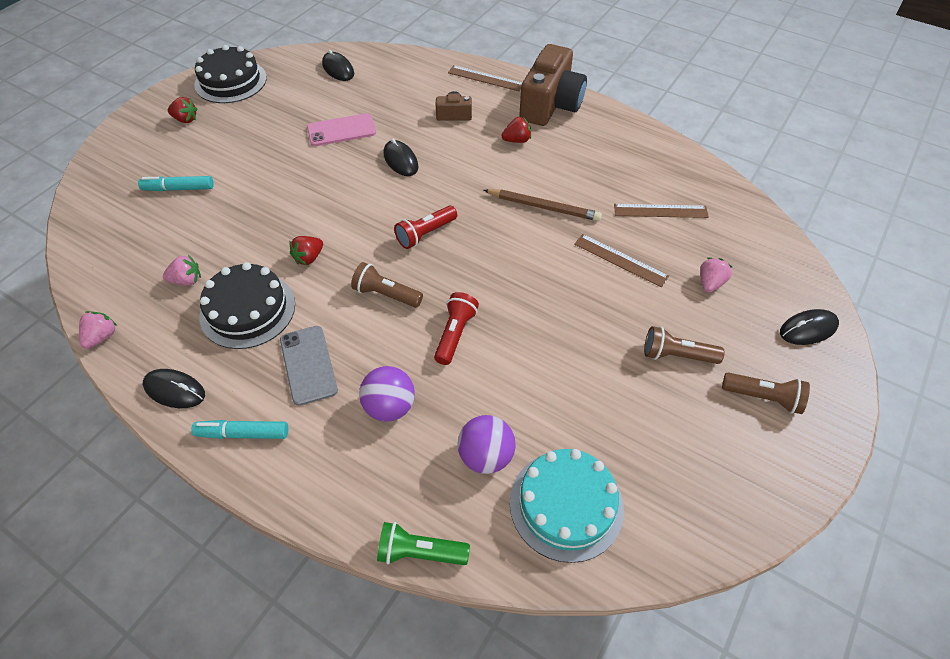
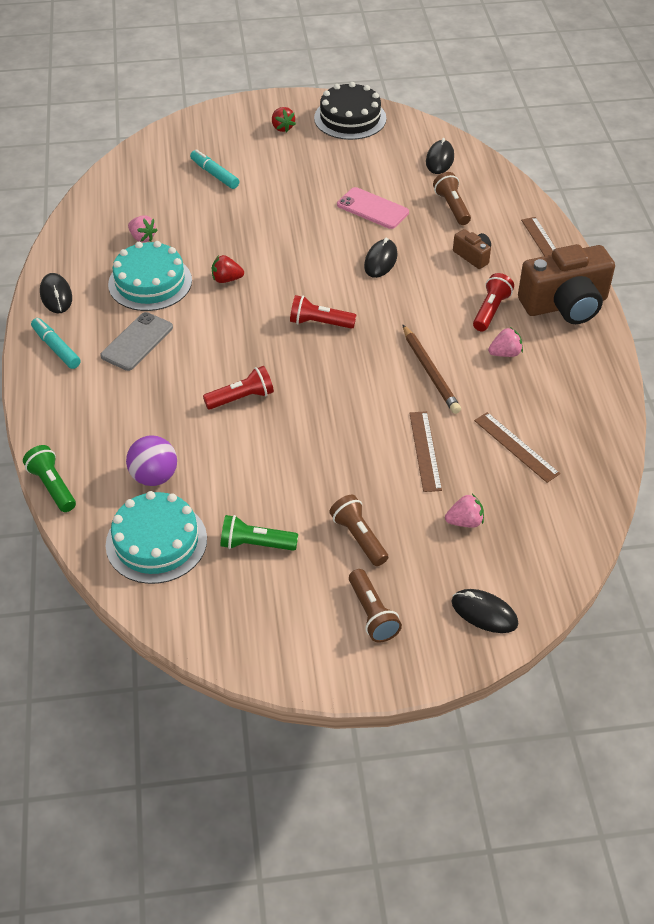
camera: 50 degrees right, 5 degrees down
pink strawberry [79,311,117,349] -> pink strawberry moved to [488,327,523,357]
black cake [199,262,295,349] -> turquoise cake [108,241,192,311]
brown flashlight [351,262,423,308] -> brown flashlight moved to [433,172,471,225]
purple ball [359,366,415,422] -> none
red strawberry [501,116,531,143] -> red flashlight [473,273,514,331]
none -> green flashlight [220,515,298,551]

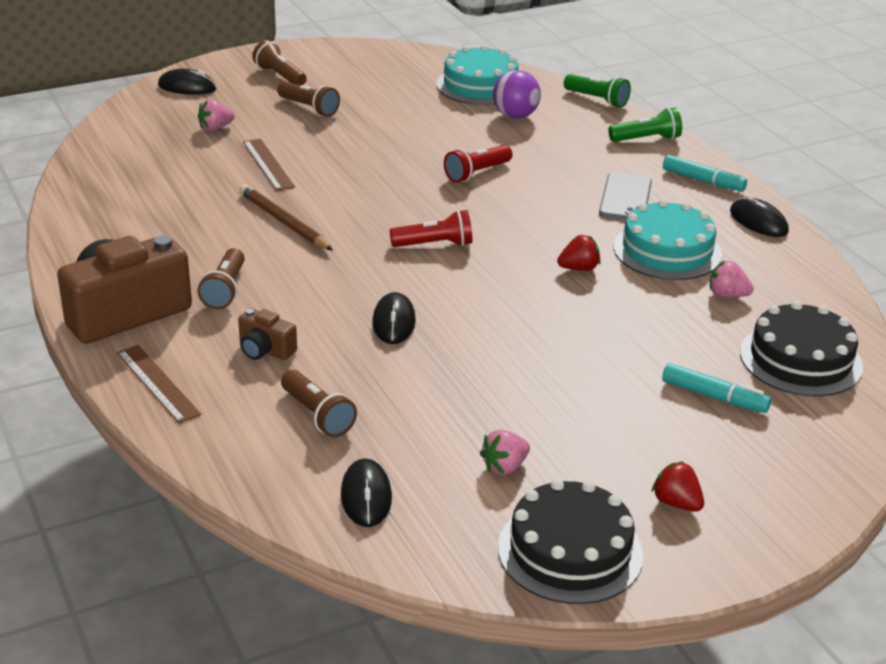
camera: 160 degrees right, 15 degrees down
green flashlight [220,515,298,551] -> green flashlight moved to [608,108,682,142]
pink phone [337,187,409,229] -> none
red flashlight [473,273,514,331] -> brown flashlight [197,248,245,309]
brown ruler [474,412,560,483] -> none
pink strawberry [488,327,523,357] -> pink strawberry moved to [480,430,530,475]
none -> black cake [740,301,863,396]

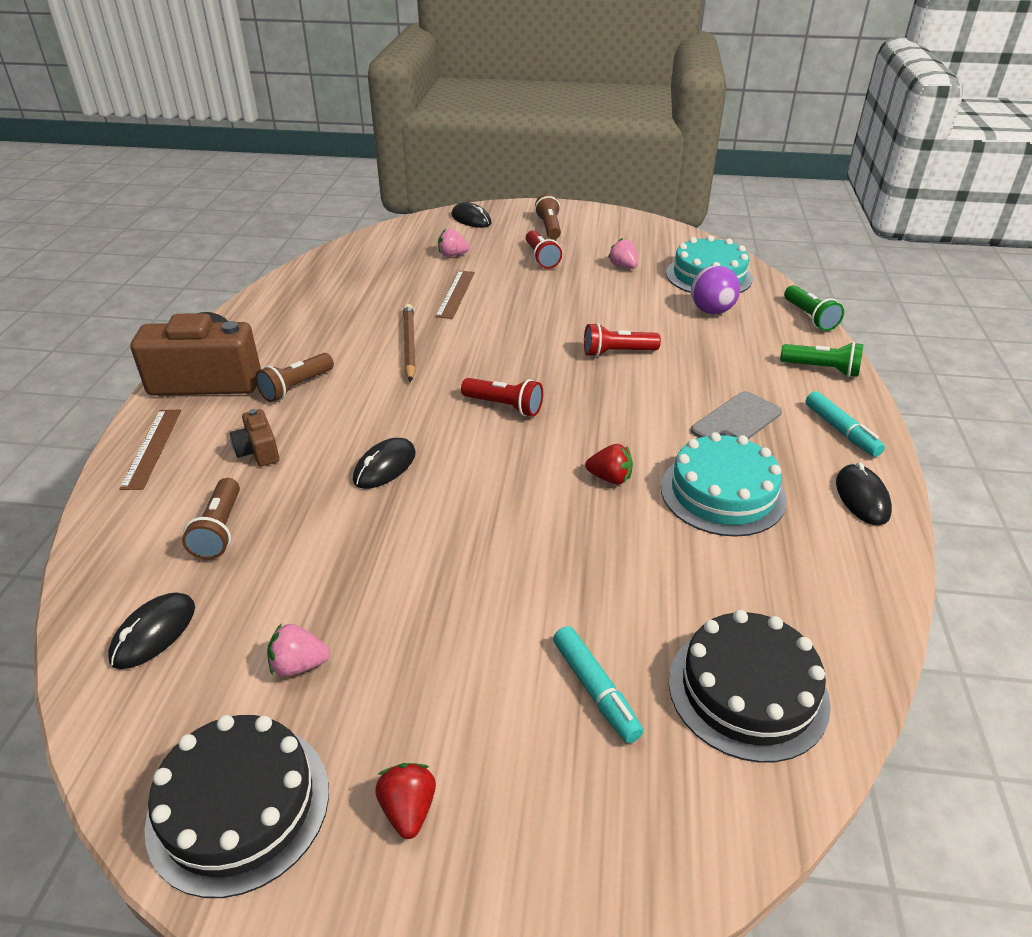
camera: 35 degrees right, 5 degrees up
brown flashlight [277,81,340,117] -> red flashlight [526,230,562,269]
pink strawberry [710,261,754,297] -> pink strawberry moved to [608,238,638,269]

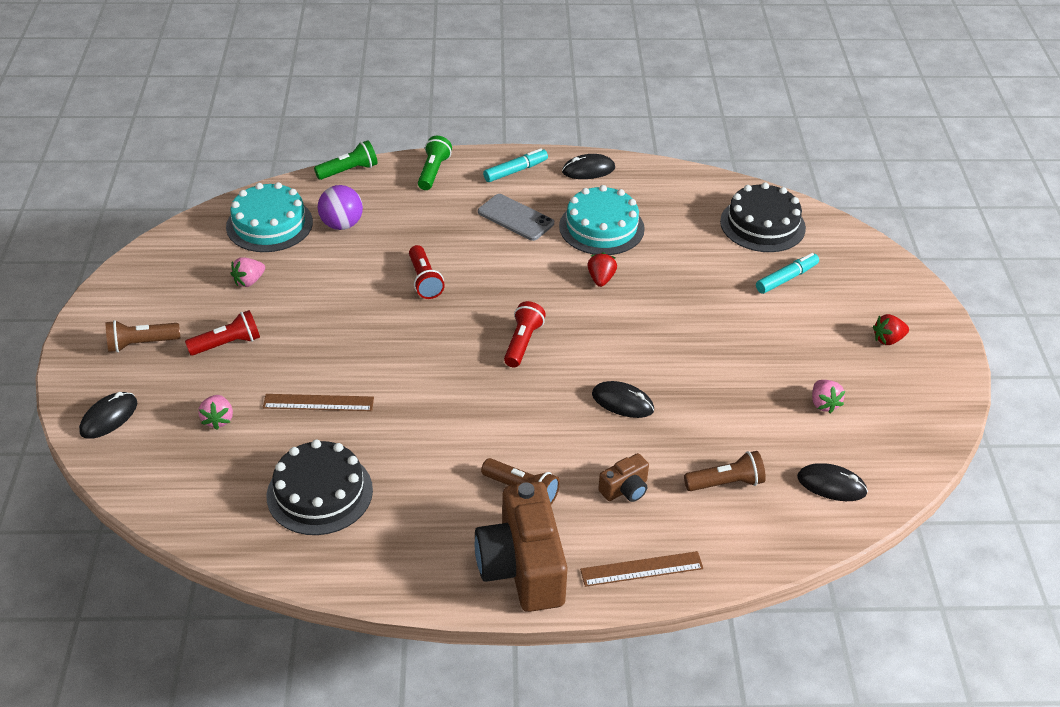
camera: 100 degrees left, 5 degrees up
black cake [144,715,329,898] -> black cake moved to [267,440,373,535]
brown pencil [403,304,416,382] -> none

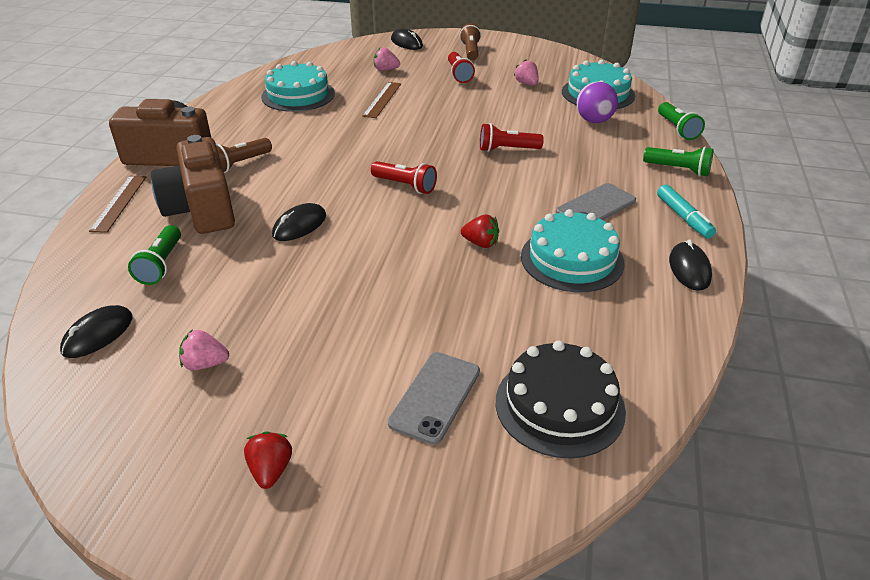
camera: 105 degrees right, 5 degrees down
black cake [267,440,373,535] -> turquoise cake [261,61,335,112]
brown camera [598,453,649,502] -> brown camera [151,135,235,234], size x2.15
brown flashlight [684,451,766,491] -> green flashlight [128,225,181,285]
turquoise marker [756,253,819,294] -> grey phone [388,352,480,445]

